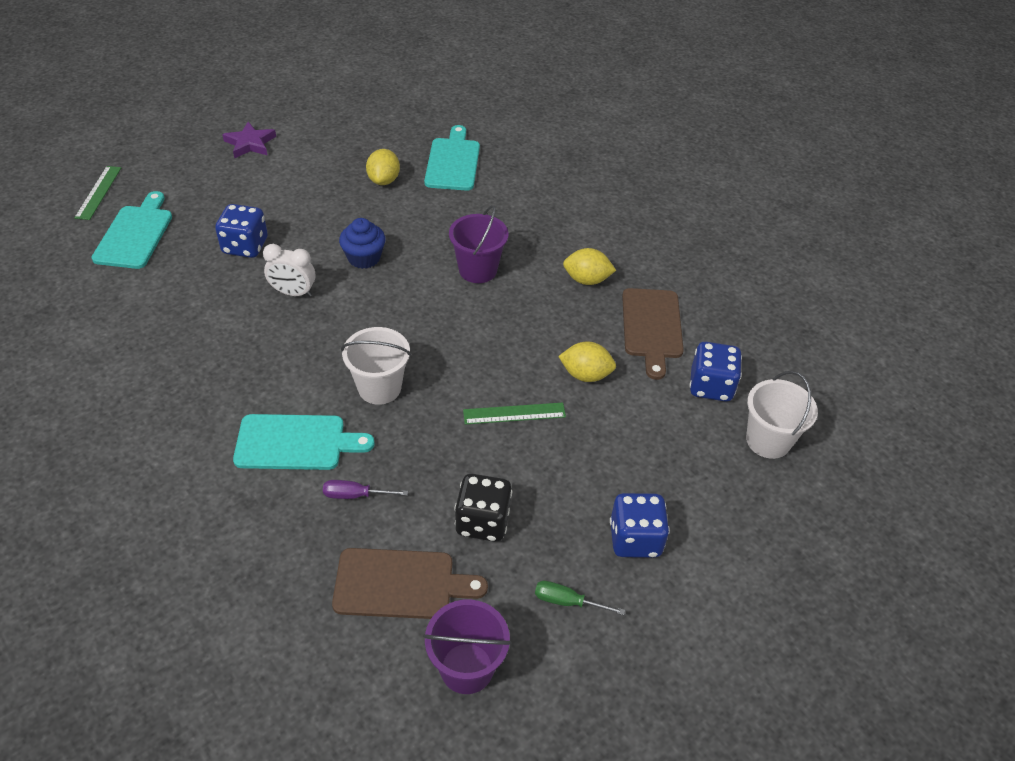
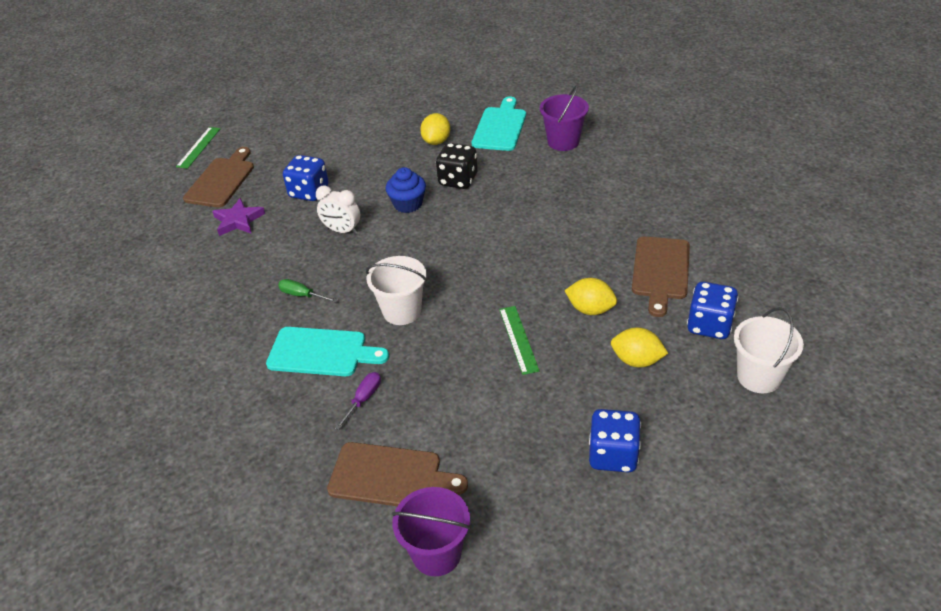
camera: 15 degrees right, 5 degrees down
turquoise cutting board [91,191,172,269] -> brown cutting board [183,147,254,207]
purple star [222,122,276,158] -> purple star moved to [212,198,265,236]
purple screwdriver [323,480,408,499] -> purple screwdriver turned 105 degrees clockwise [335,372,381,430]
purple bucket [449,205,509,283] -> purple bucket moved to [540,84,589,151]
black dice [454,474,512,542] -> black dice moved to [436,143,478,189]
green ruler [463,402,566,425] -> green ruler turned 75 degrees clockwise [499,306,540,375]
green screwdriver [535,581,625,615] -> green screwdriver moved to [278,279,338,303]
yellow lemon [563,248,616,285] -> yellow lemon moved to [611,327,668,368]

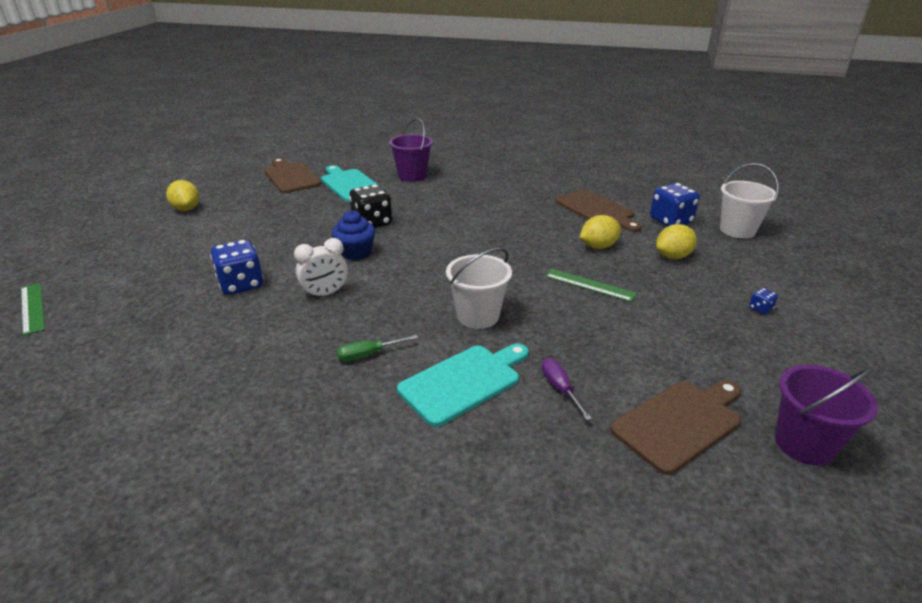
camera: 50 degrees left, 10 degrees down
brown cutting board [183,147,254,207] -> brown cutting board moved to [265,158,321,193]
purple star [212,198,265,236] -> none
yellow lemon [420,113,450,145] -> yellow lemon moved to [166,180,199,211]
blue dice [589,409,641,473] -> blue dice [749,288,778,314], size x0.44

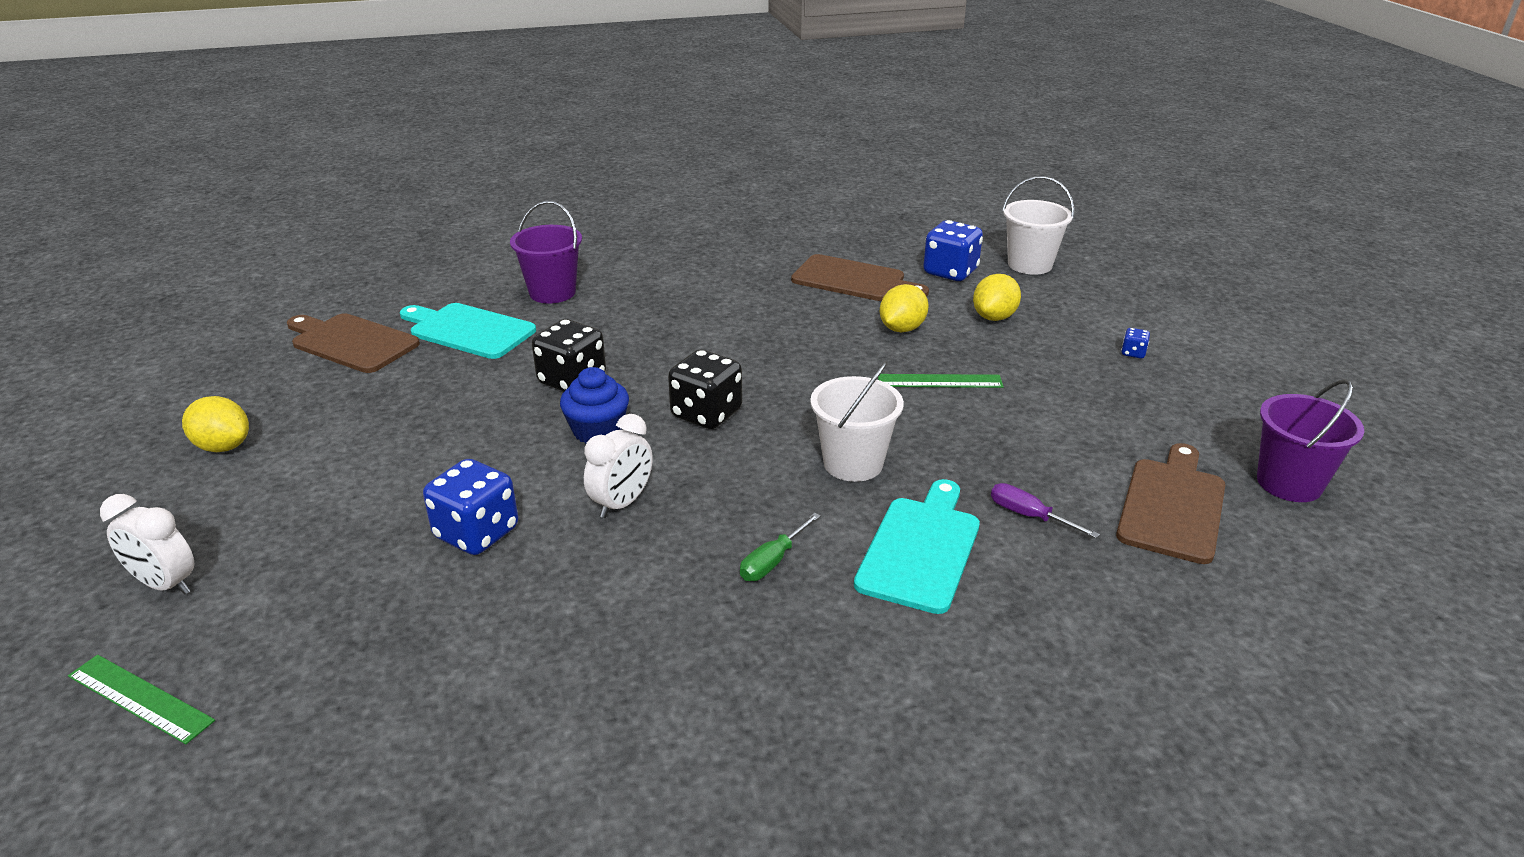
camera: 30 degrees left, 0 degrees up
none -> white clock [100,494,194,595]
none -> black dice [668,350,742,429]

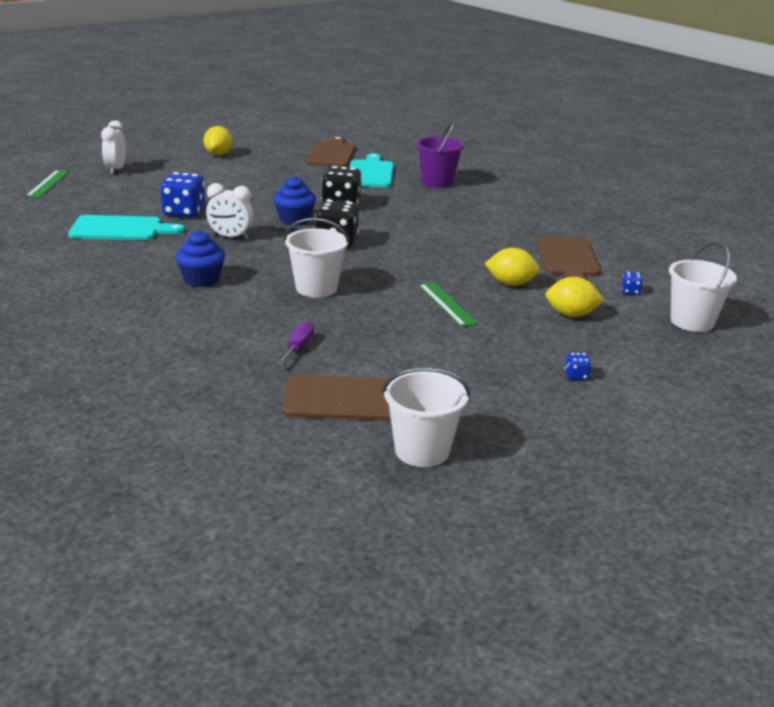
camera: 65 degrees right, 5 degrees down
green screwdriver [740,513,821,581] -> blue cupcake [175,231,225,287]
turquoise cutting board [854,479,980,614] -> turquoise cutting board moved to [68,215,185,240]
blue dice [923,220,983,281] -> blue dice [622,272,643,295], size x0.44
purple bucket [1257,379,1364,502] -> white bucket [382,368,470,467]

